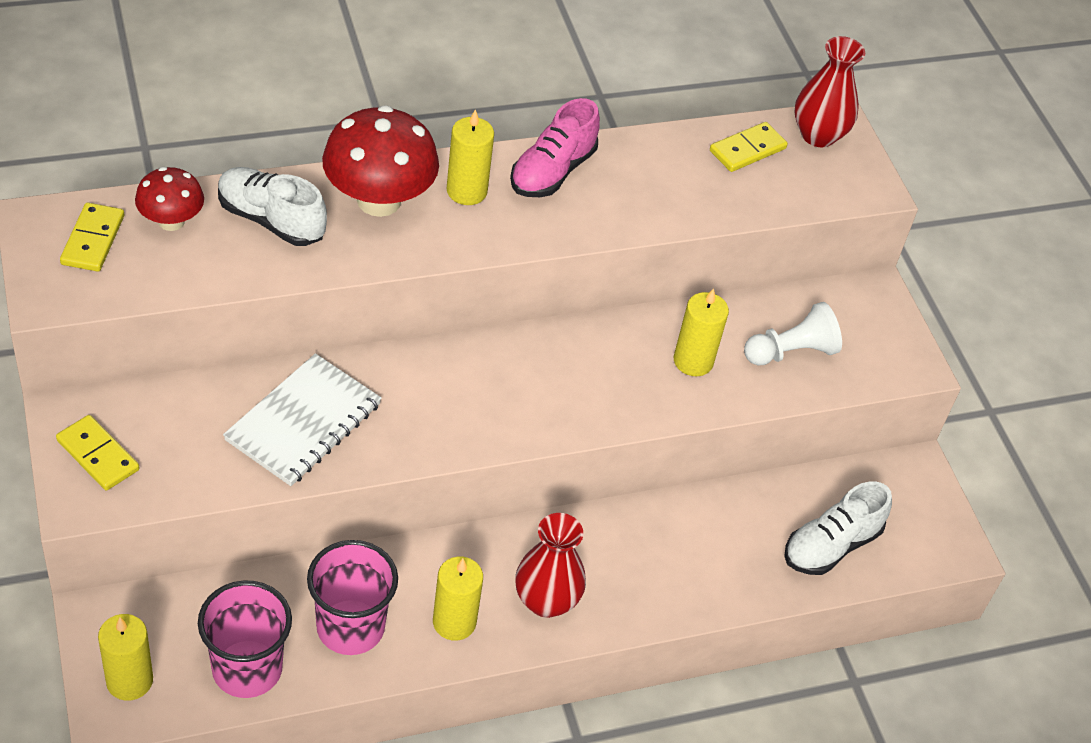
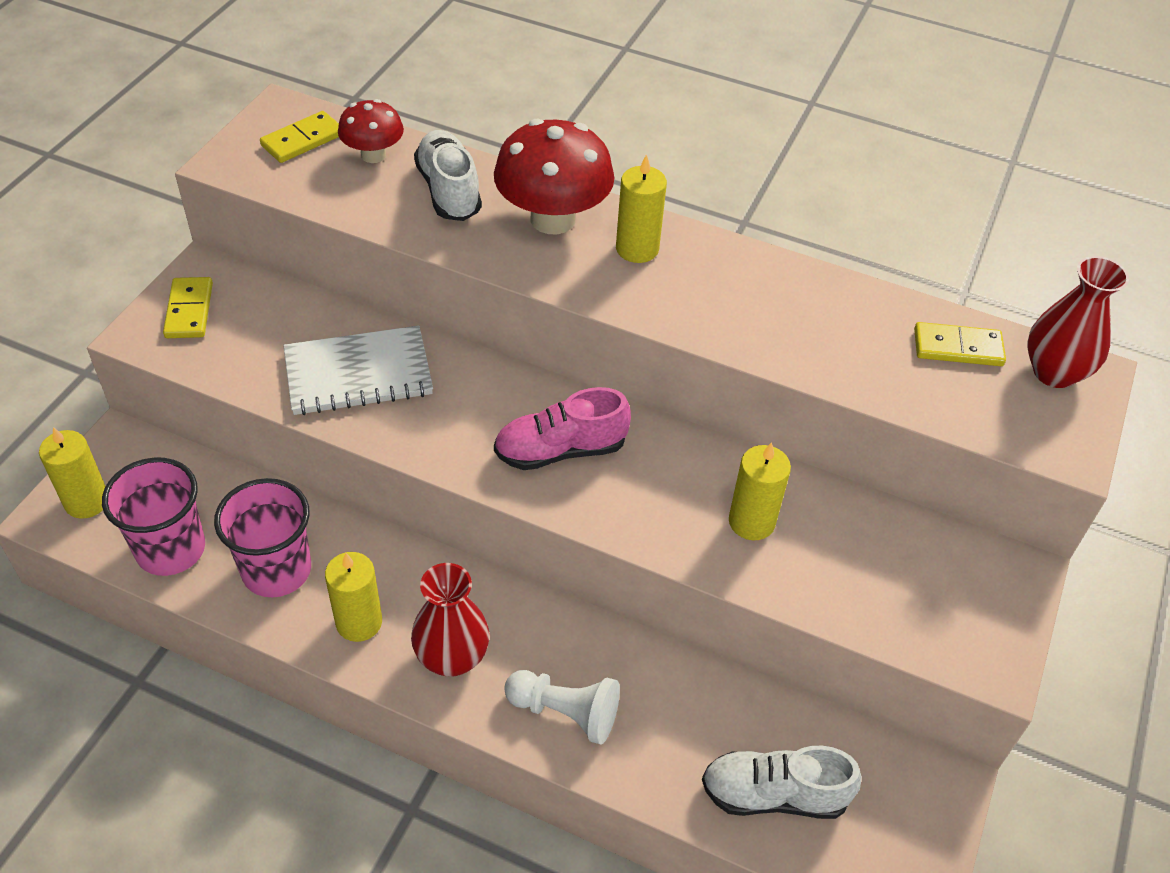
camera: 45 degrees right, 0 degrees up
pink shoe [510,98,600,197] -> pink shoe moved to [494,387,631,470]
white pawn [744,302,842,365] -> white pawn moved to [504,670,620,745]

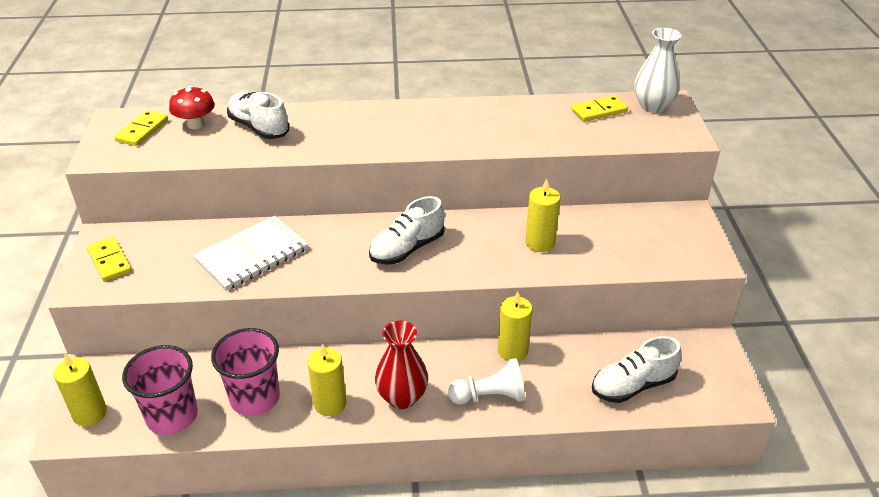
camera: 25 degrees left, 10 degrees down
red mushroom [494,119,614,234] -> none
pink shoe [494,387,631,470] -> white shoe [369,196,445,265]
yellow candle [616,154,667,263] -> yellow candle moved to [498,291,532,361]
red vase [1027,256,1129,388] -> white vase [635,28,682,113]

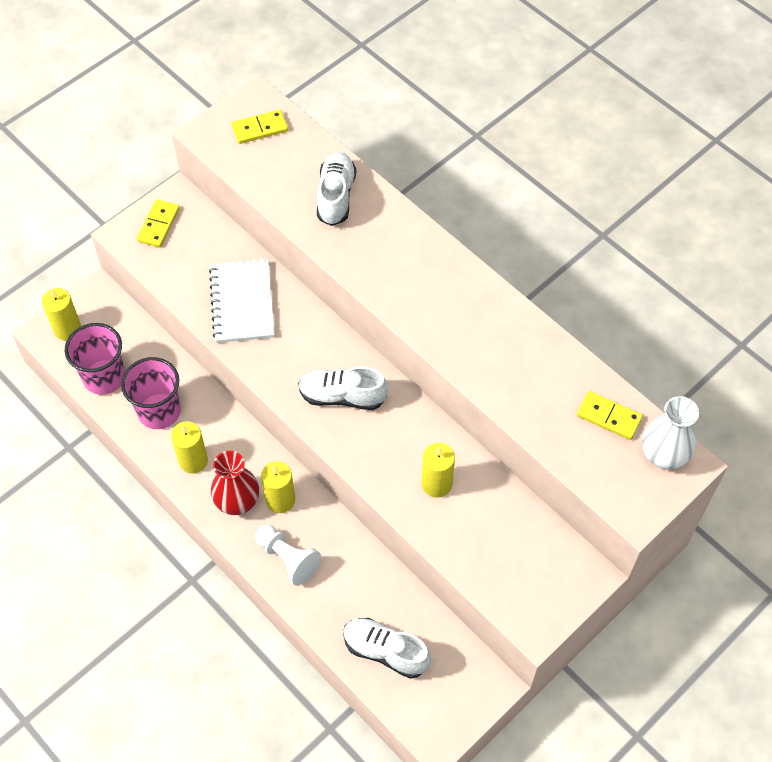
camera: 50 degrees right, 20 degrees up
red mushroom [169,86,215,129] -> none
white notebook [193,216,308,291] -> white notebook turned 75 degrees clockwise [209,259,275,343]
yellow candle [498,291,532,361] -> yellow candle moved to [261,461,295,513]

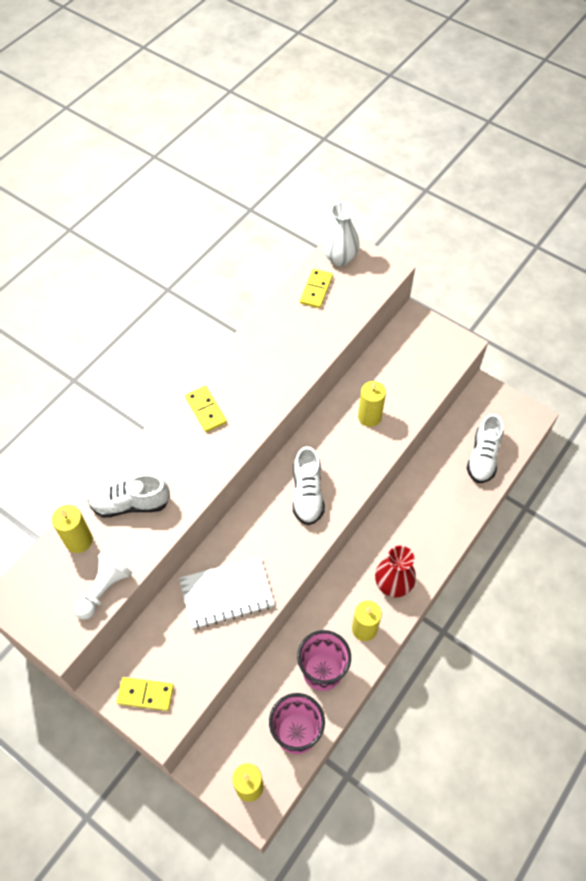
camera: 100 degrees left, 0 degrees up
yellow domino [231,109,288,144] -> yellow domino moved to [185,386,227,432]
white pawn [255,525,321,586] -> white pawn moved to [73,551,133,620]
yellow candle [261,461,295,513] -> yellow candle moved to [52,505,93,553]

